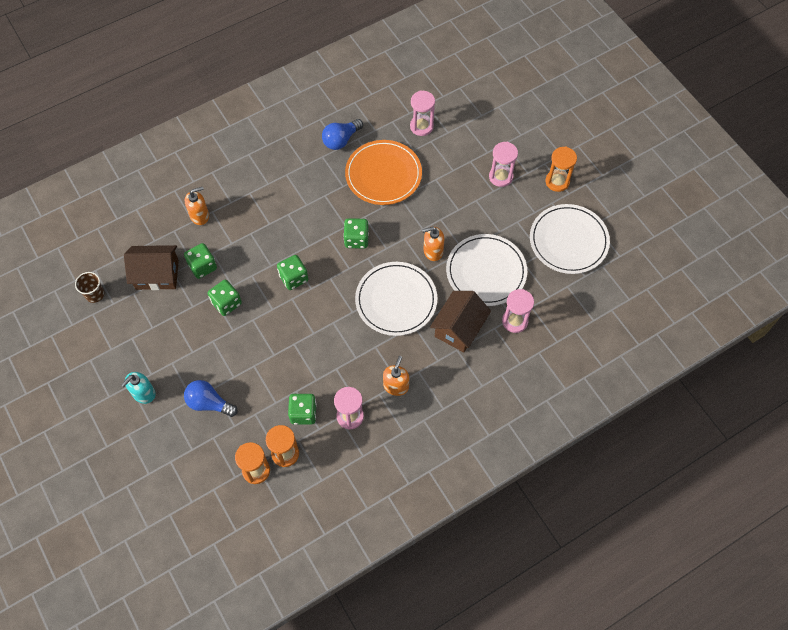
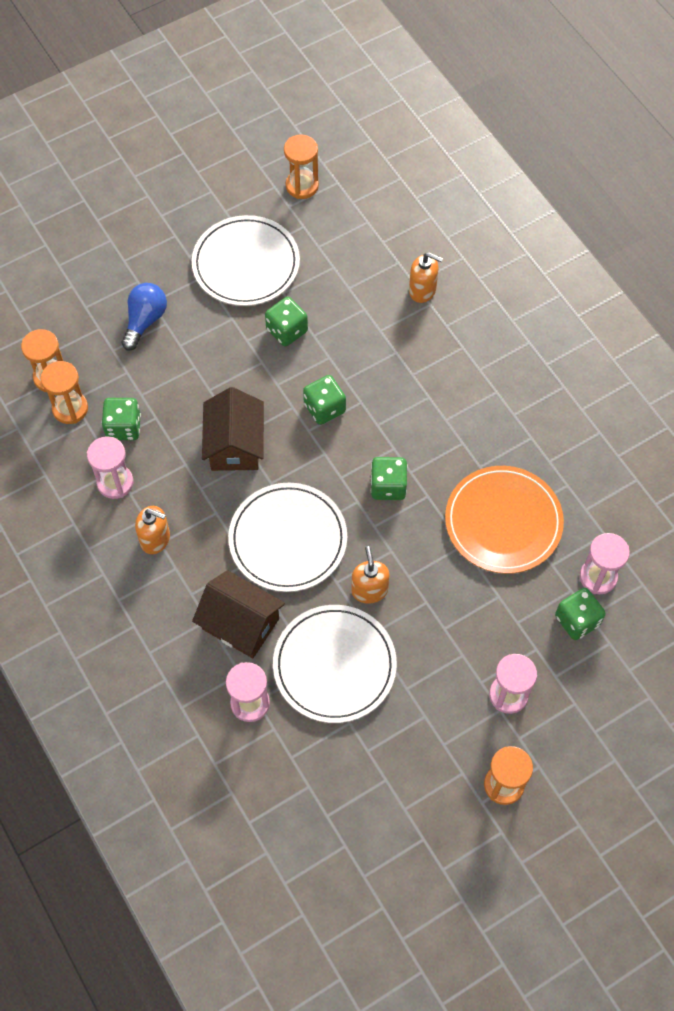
camera: 90 degrees right, 0 degrees up
brown cup [75,272,104,303] -> orange hourglass [284,134,319,199]
turquoise soap dispenser [121,372,156,404] -> none
brown house [124,245,179,290] -> brown house moved to [202,387,264,471]
green dice [184,243,217,279] -> green dice moved to [555,588,606,640]
orange soap dispenser [185,187,209,225] -> orange soap dispenser turned 45 degrees counterclockwise [409,252,443,303]
blue light bulb [322,119,363,150] -> none
white plate [530,204,610,274] -> white plate moved to [192,215,300,306]

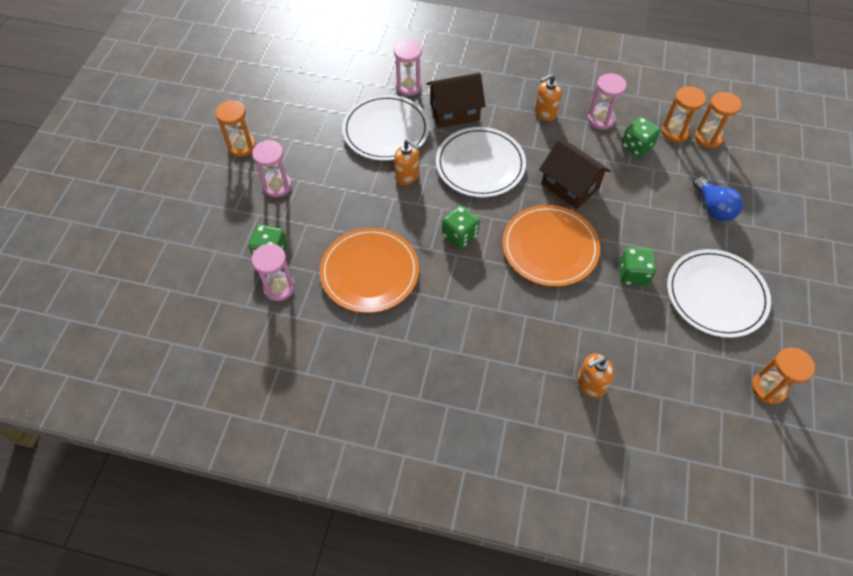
camera: 135 degrees right, 5 degrees down
green dice [303,375,346,425] -> orange plate [502,205,600,287]

